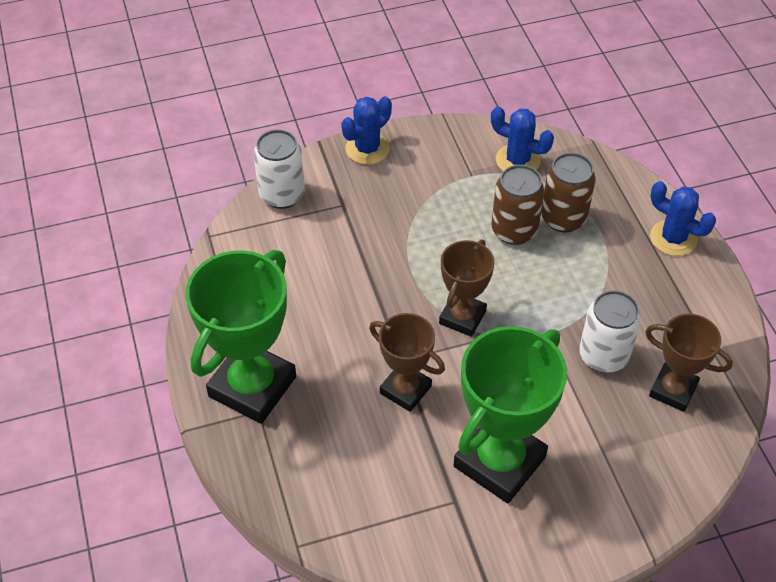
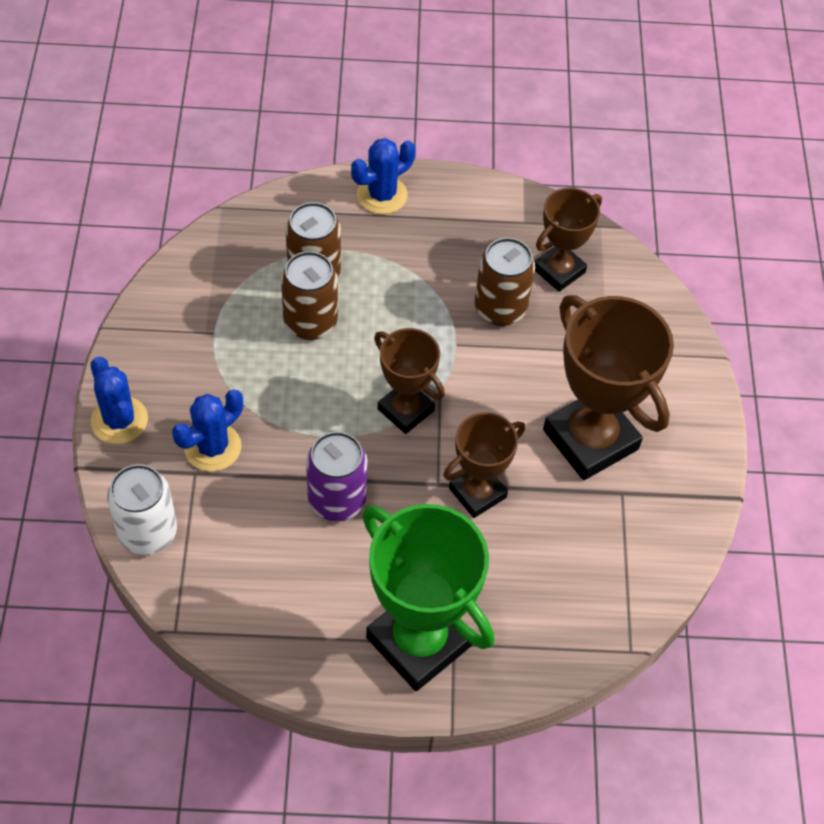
camera: 75 degrees left, 5 degrees up
green trophy [454,326,567,503] -> brown trophy [543,295,674,480]
blue cactus [491,106,554,171] -> blue cactus moved to [172,389,243,472]
white can [579,290,641,373] -> brown can [475,238,535,326]
none -> purple can [306,432,368,521]

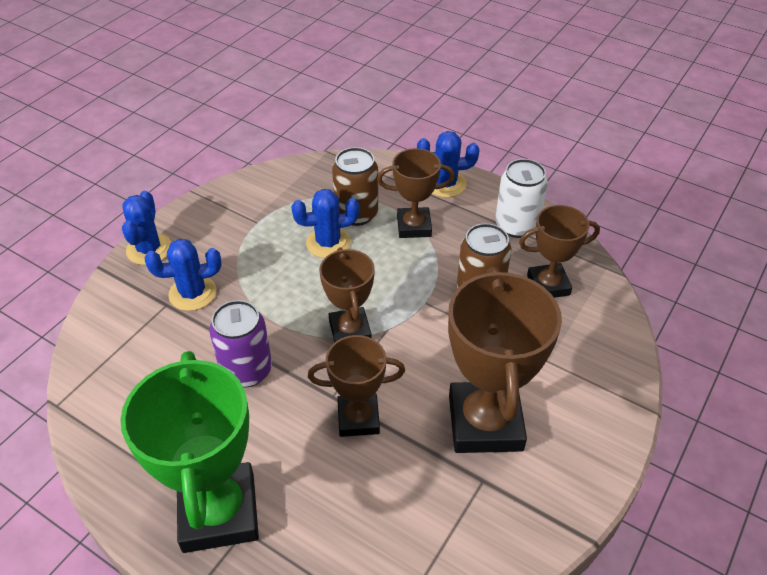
camera: 35 degrees right, 10 degrees down
white can [107,464,177,555] -> white can moved to [495,159,548,238]
brown can [281,251,338,340] -> blue cactus [291,189,360,258]
none -> brown trophy [377,148,455,238]

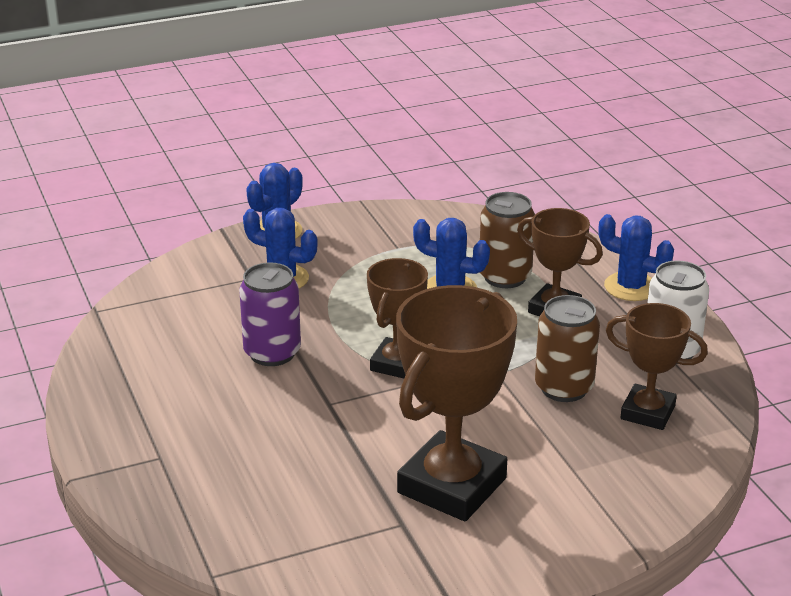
camera: 35 degrees right, 15 degrees down
green trophy [120,351,259,553] -> none
brown trophy [308,335,405,437] -> none

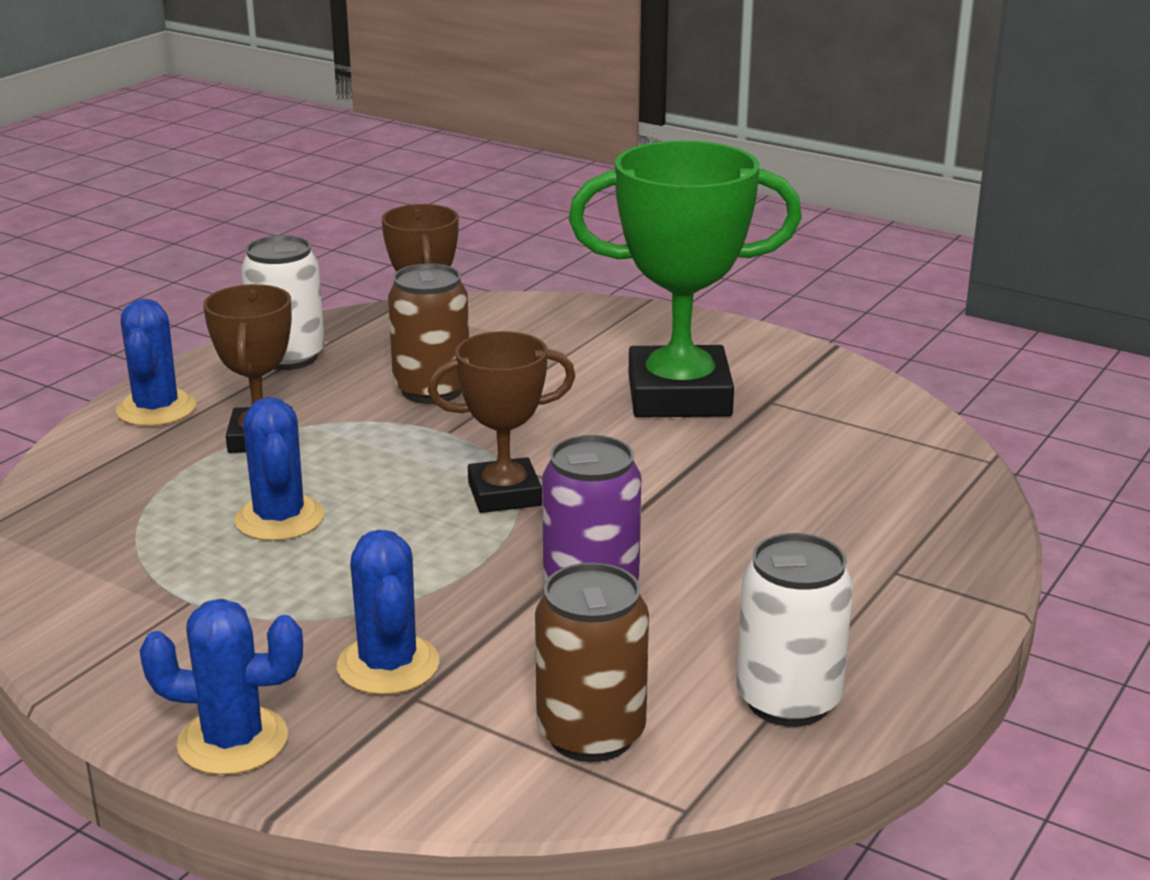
camera: 125 degrees left, 5 degrees down
brown trophy [396,285,517,521] -> green trophy [569,141,802,418]
brown can [480,192,535,288] -> brown can moved to [535,563,649,762]
none -> white can [736,533,854,727]

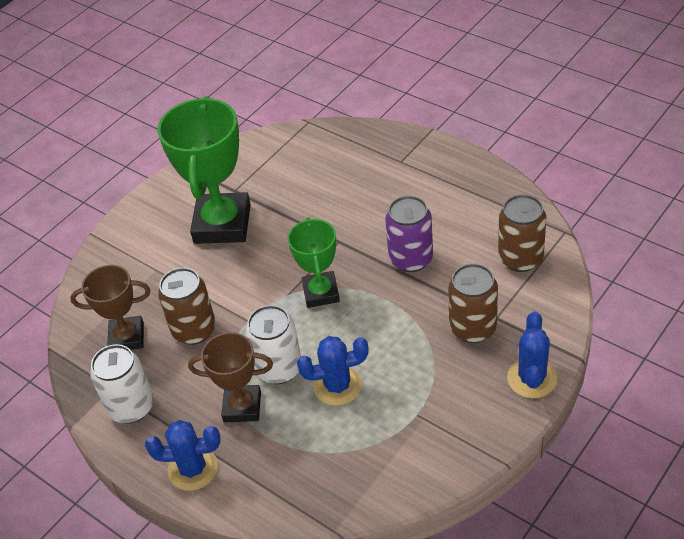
camera: 80 degrees left, 20 degrees up
blue cactus [337,530,439,695] -> brown can [448,263,498,343]
brown trophy [428,331,575,513] -> green trophy [288,217,340,308]
white can [736,533,854,727] -> white can moved to [245,305,301,384]

